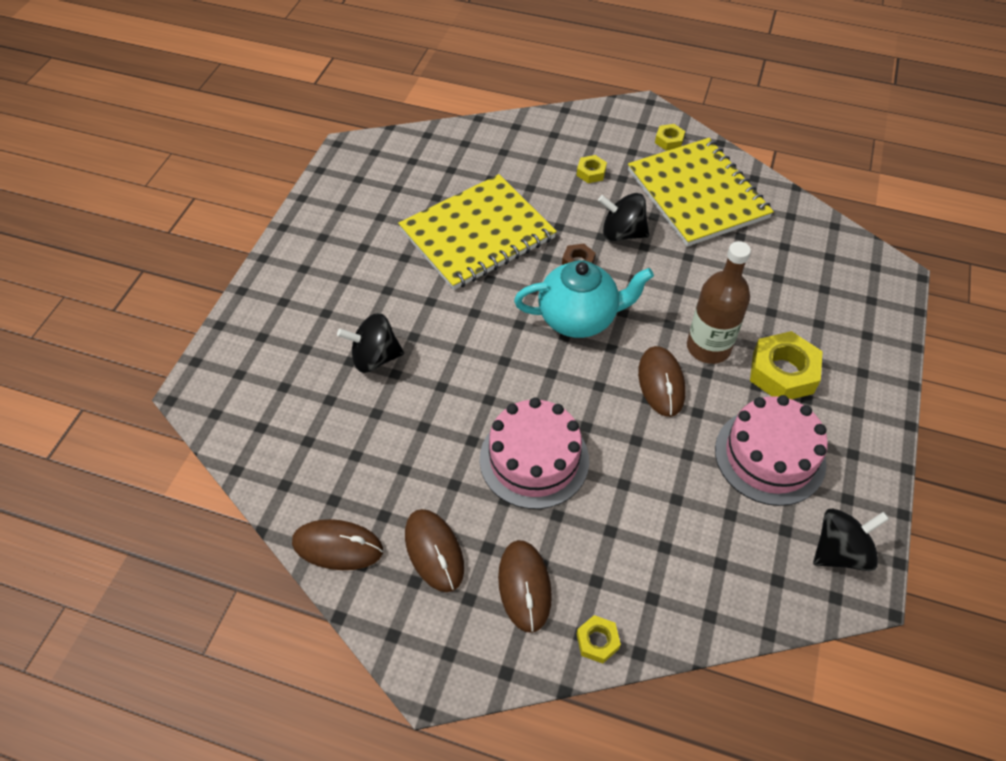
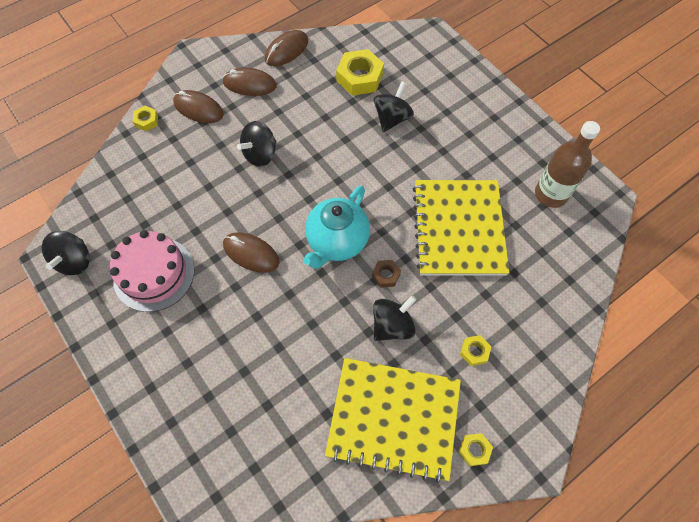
camera: 125 degrees right, 10 degrees up
pink cake [480,398,589,509] -> black spinning top [237,121,277,167]
brown bottle [687,241,751,364] -> brown bottle moved to [535,121,600,208]
yellow nut [750,331,823,399] -> yellow nut moved to [336,49,384,96]

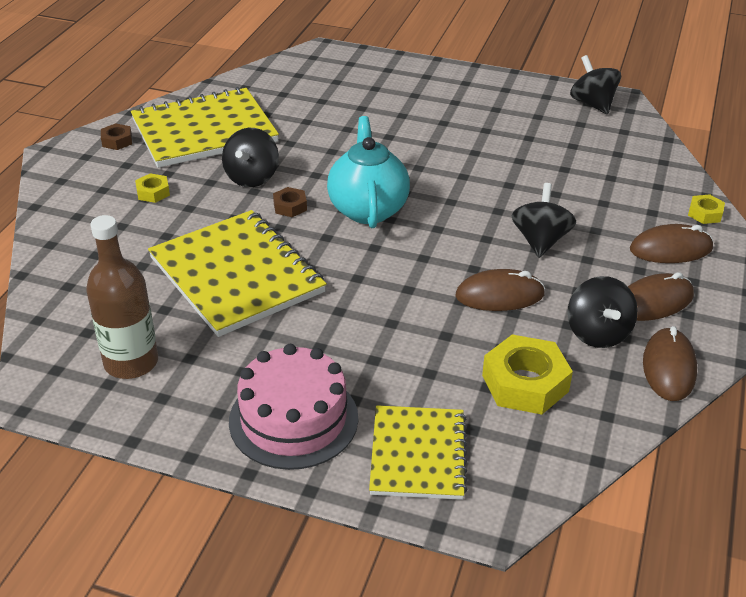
camera: 145 degrees right, 25 degrees down
pink cake [110,230,195,312] -> pink cake moved to [229,344,358,470]
brown mouse [223,232,279,273] -> brown mouse moved to [455,269,545,311]
black spinning top [374,81,414,132] -> black spinning top moved to [568,276,638,348]
yellow nut [459,433,493,466] -> brown nut [101,123,132,150]
none -> yellow notebook [369,405,467,500]

